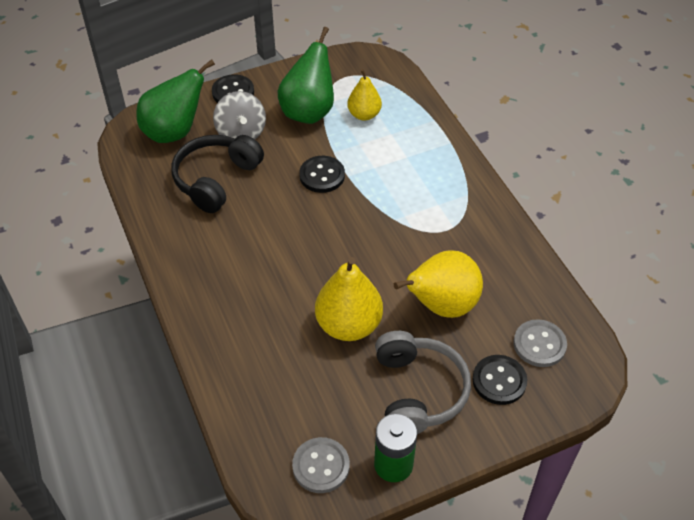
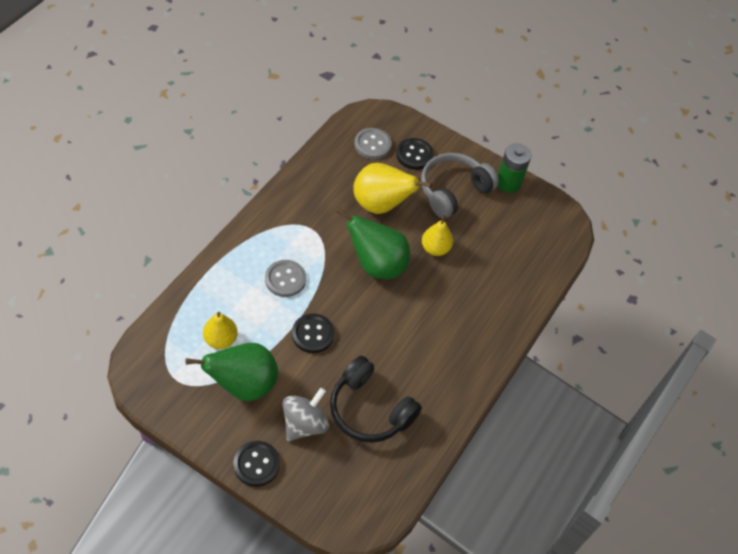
camera: 130 degrees left, 5 degrees up
green pear [136,59,215,143] -> green pear moved to [337,208,410,279]
black headphones [172,135,264,213] -> black headphones turned 45 degrees clockwise [330,356,422,443]
grey button [292,437,350,493] -> grey button moved to [265,260,306,297]
yellow pear [315,257,383,341] -> yellow pear [422,215,453,256], size x0.61

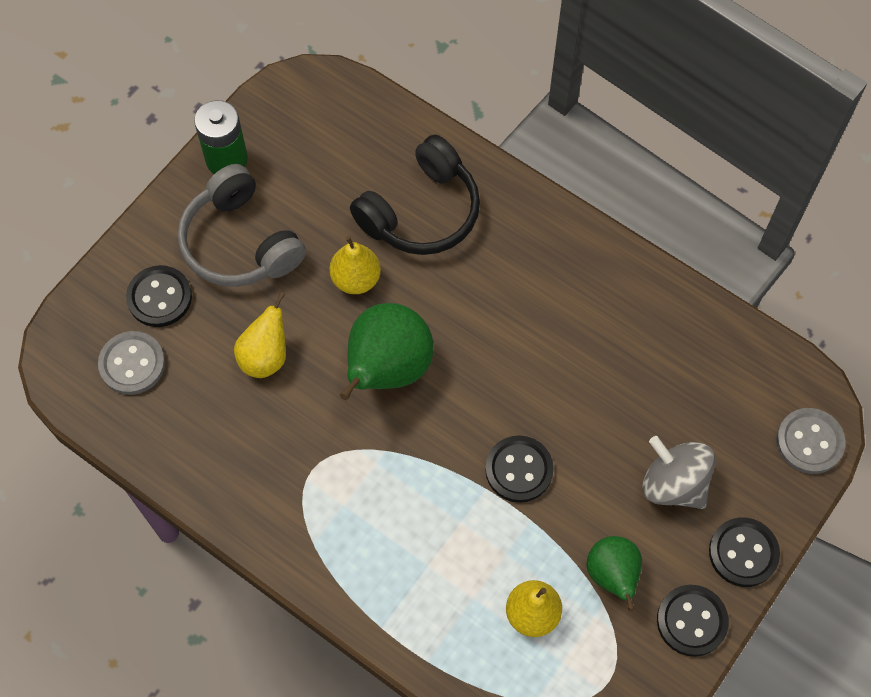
camera: 80 degrees left, 10 degrees up
green pear [185,343,278,401] -> green pear [587,536,642,611], size x0.61
grey button [265,260,306,297] -> grey button moved to [776,408,846,474]
black headphones [330,356,422,443] -> black headphones moved to [350,134,480,255]
yellow pear [353,163,432,214] -> yellow pear [234,292,286,378], size x0.61
none -> black button [657,585,729,657]

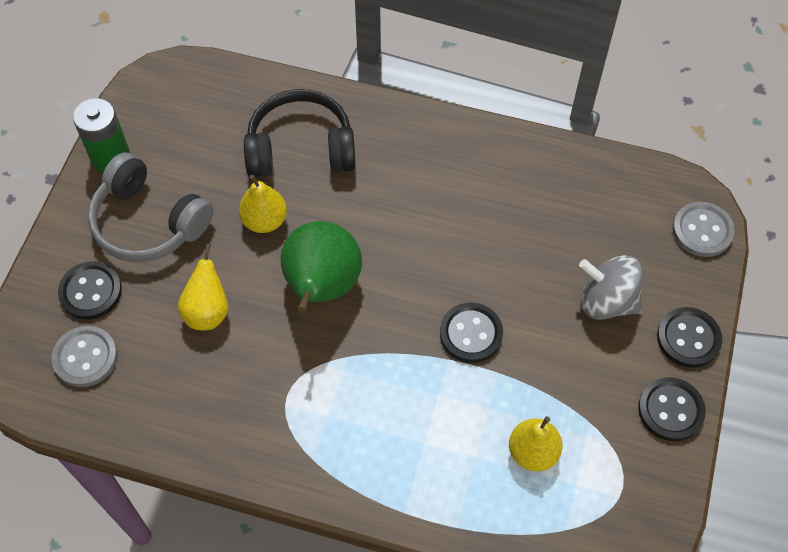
camera: 20 degrees left, 5 degrees down
black headphones [350,134,480,255] -> black headphones turned 120 degrees counterclockwise [244,89,356,178]
green pear [587,536,642,611] -> none

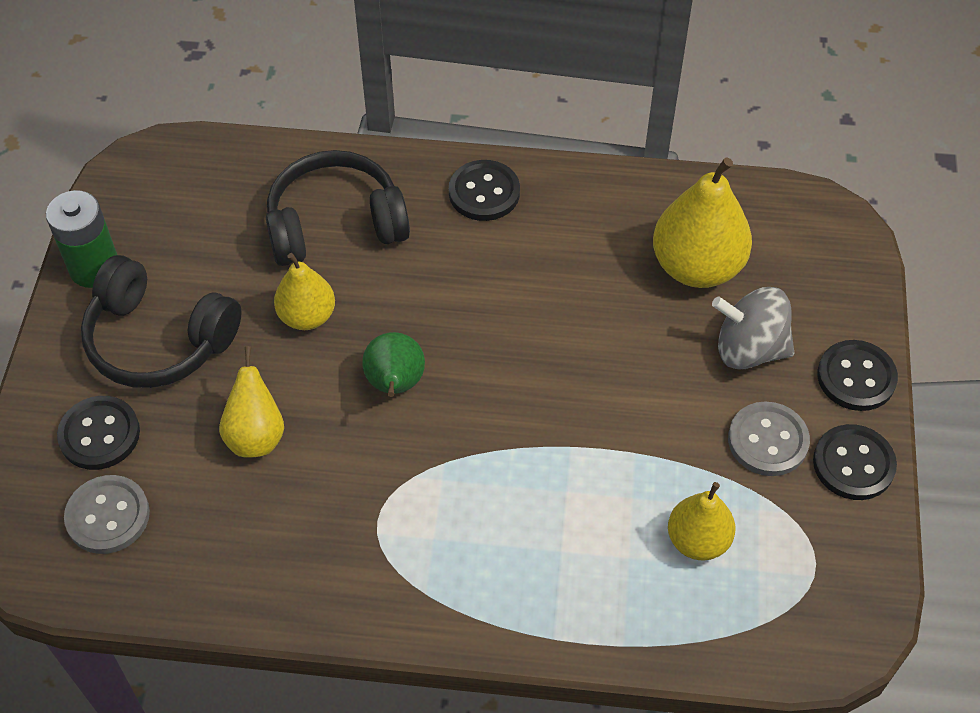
camera: 10 degrees left, 5 degrees down
grey headphones [88,152,213,262] -> black headphones [81,255,242,388]
green pear [280,221,362,313] -> green pear [362,332,425,397], size x0.61
black button [440,303,503,363] -> black button moved to [449,160,520,221]
grey button [672,202,735,257] -> grey button moved to [728,402,810,476]
none -> yellow pear [653,157,752,288]

